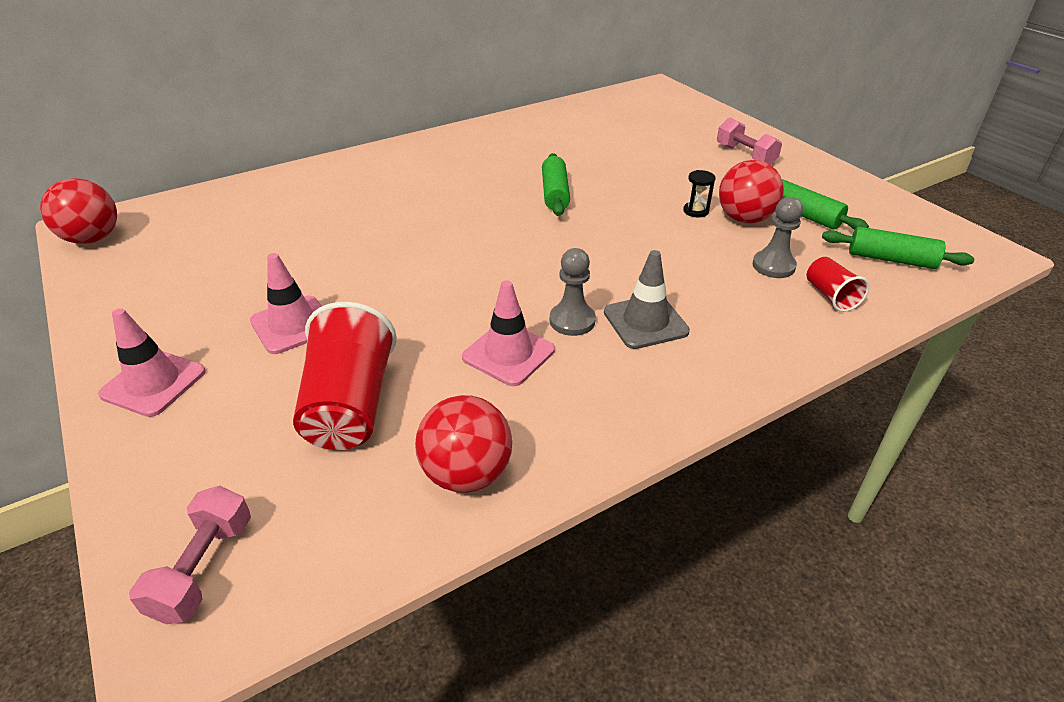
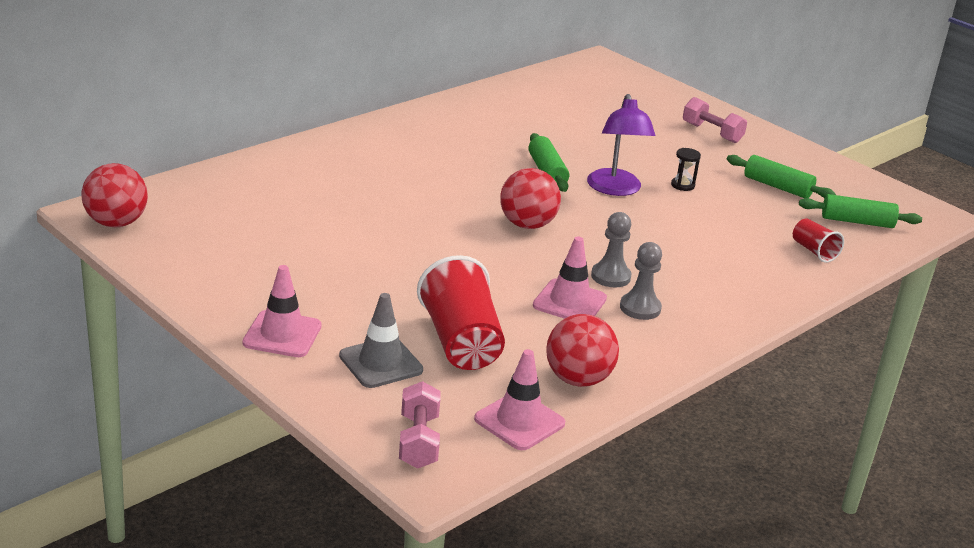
camera: 15 degrees left, 10 degrees down
pink traffic cone [250,253,322,354] -> pink traffic cone moved to [474,349,565,450]
grey traffic cone [604,250,690,349] -> grey traffic cone moved to [339,293,423,388]
red ball [719,160,784,223] -> red ball moved to [500,168,561,229]
grey pawn [753,197,803,278] -> grey pawn moved to [620,242,662,320]
none -> purple lamp [587,94,655,196]

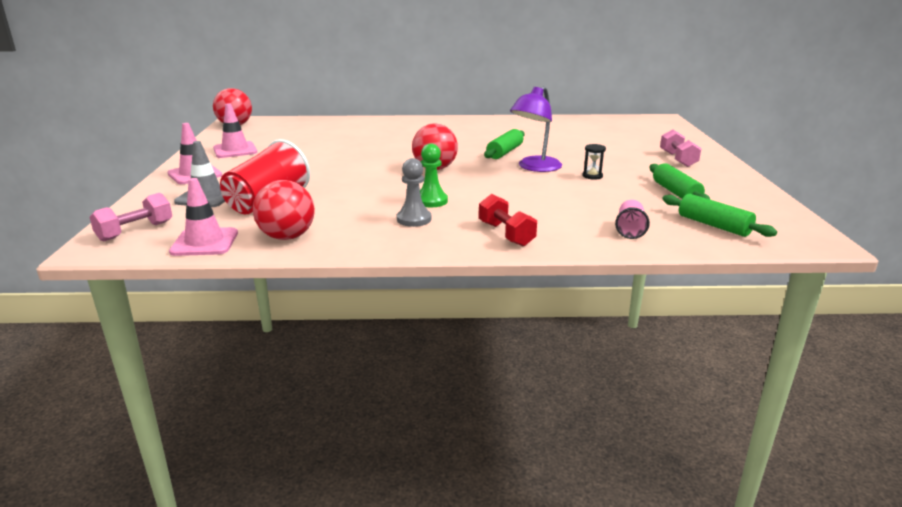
camera: 45 degrees right, 5 degrees down
pink traffic cone [533,237,607,319] -> pink traffic cone moved to [213,103,257,158]
grey pawn [591,212,632,287] -> green pawn [420,143,448,207]
red cup [793,219,844,263] -> pink cup [615,200,650,239]
none -> red dumbbell [479,194,537,247]

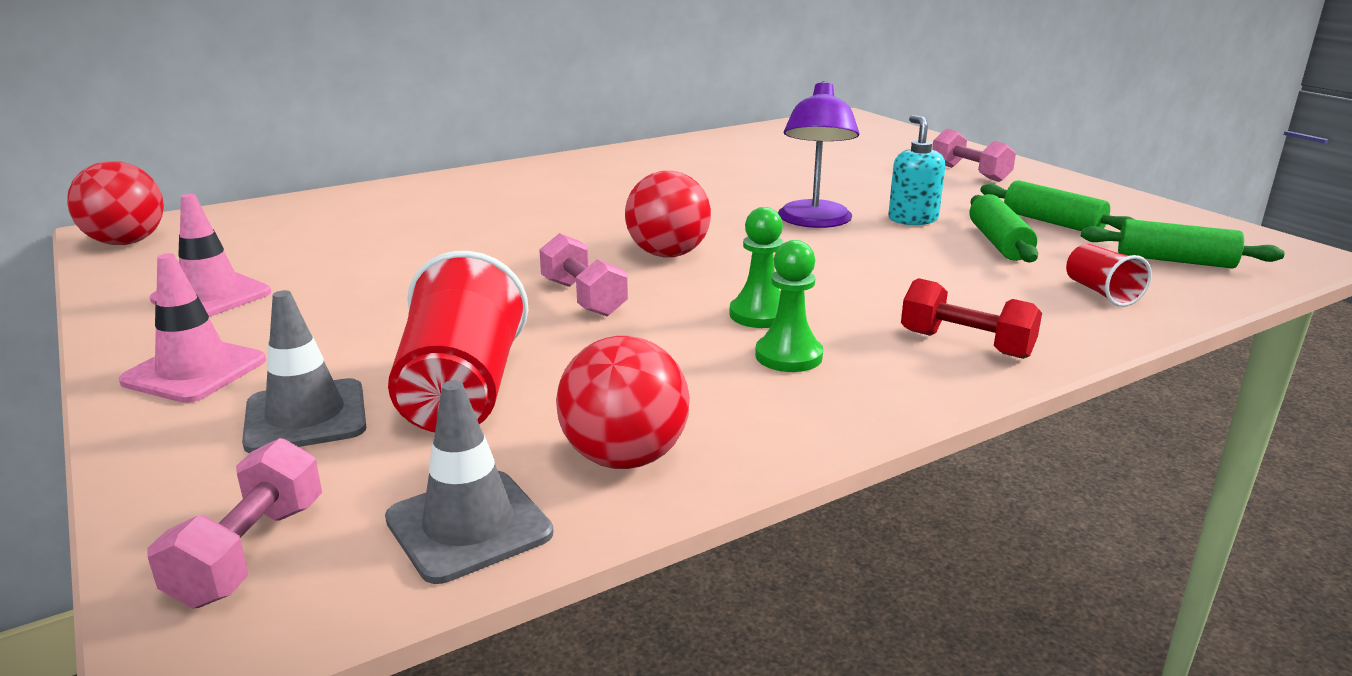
camera: 30 degrees left, 0 degrees up
pink traffic cone [169,178,238,256] -> grey traffic cone [385,380,553,584]
grey pawn [397,158,431,227] -> green pawn [755,240,823,372]
green rolling pin [484,129,525,159] -> green rolling pin moved to [970,194,1038,262]
black hourglass [583,144,606,180] -> turquoise soap dispenser [888,115,945,225]
pink cup [615,200,650,239] -> red cup [1066,244,1152,307]
none -> pink dumbbell [539,233,628,316]

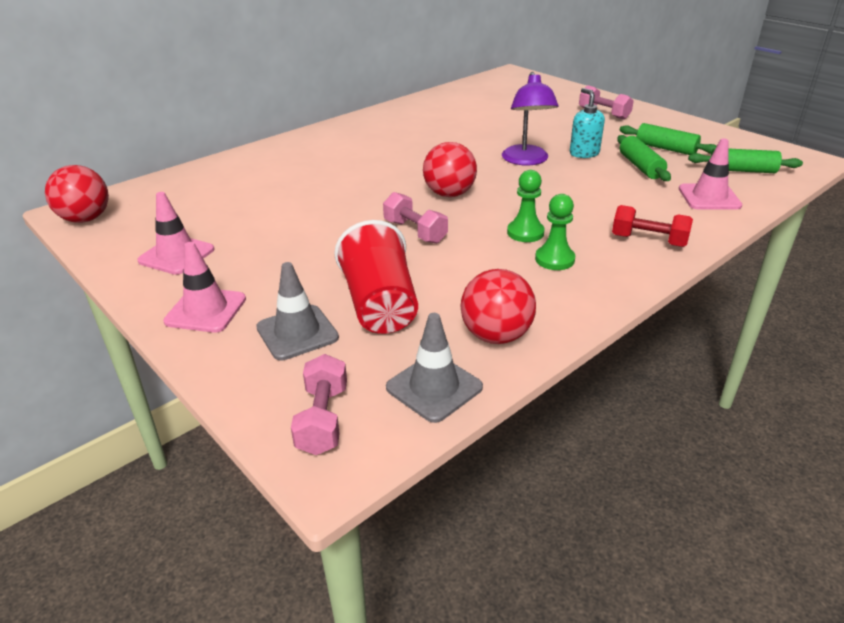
camera: 10 degrees left, 10 degrees up
red cup [1066,244,1152,307] -> pink traffic cone [679,138,742,210]

